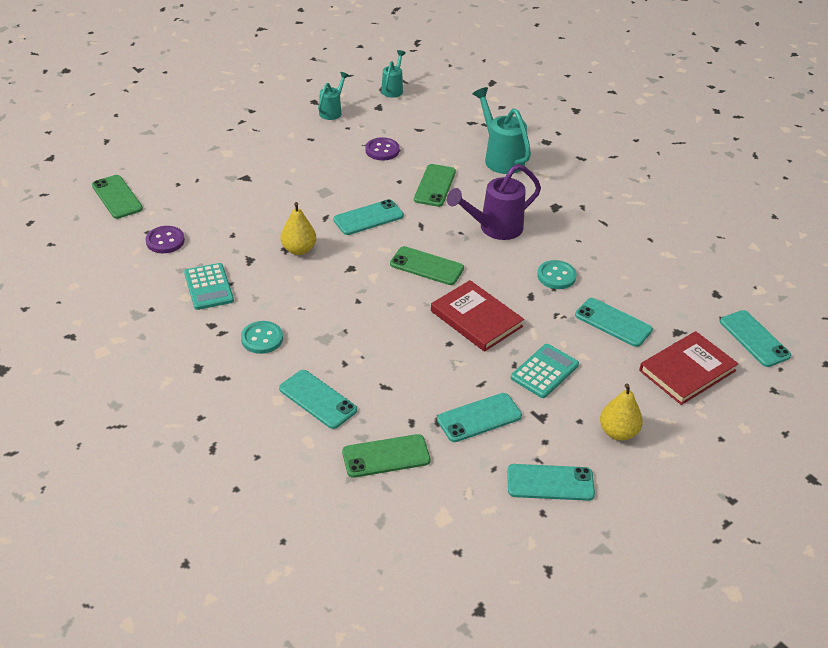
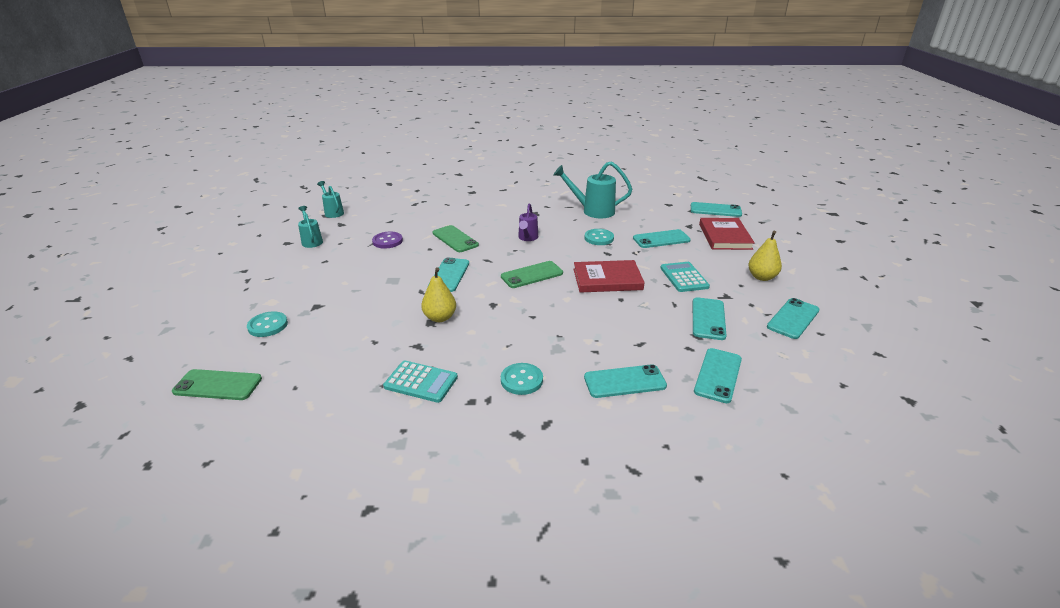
camera: 50 degrees left, 10 degrees down
purple button [146,226,185,253] -> none
green phone [342,434,430,478] -> turquoise phone [694,348,742,403]
purple watering can [447,164,541,240] -> purple watering can [518,203,538,241], size x0.59
turquoise watering can [472,87,531,174] -> turquoise watering can moved to [553,161,632,218]
none -> turquoise button [247,311,288,337]

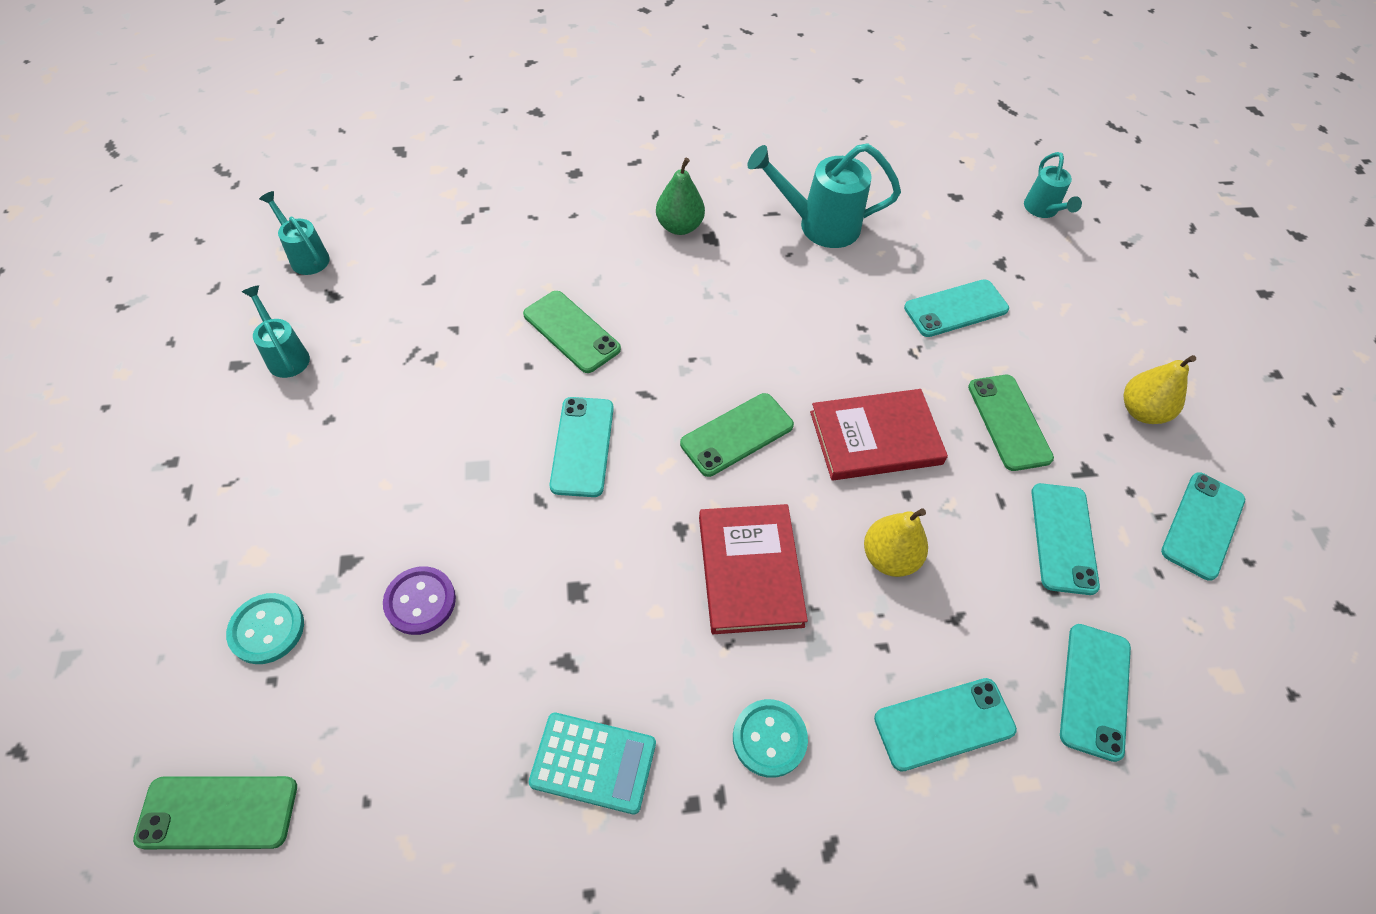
camera: 10 degrees left, 25 degrees up
purple button [372,232,403,249] -> purple button moved to [383,566,456,635]
yellow pear [421,267,456,322] -> yellow pear moved to [864,508,928,577]
purple watering can [518,203,538,241] -> none
turquoise button [584,229,614,245] -> none
turquoise calculator [660,262,710,292] -> green phone [968,375,1054,471]
turquoise phone [691,202,742,217] -> turquoise watering can [1024,152,1082,218]
red book [699,218,755,250] -> red book moved to [699,504,808,634]
none -> green pear [656,158,705,235]

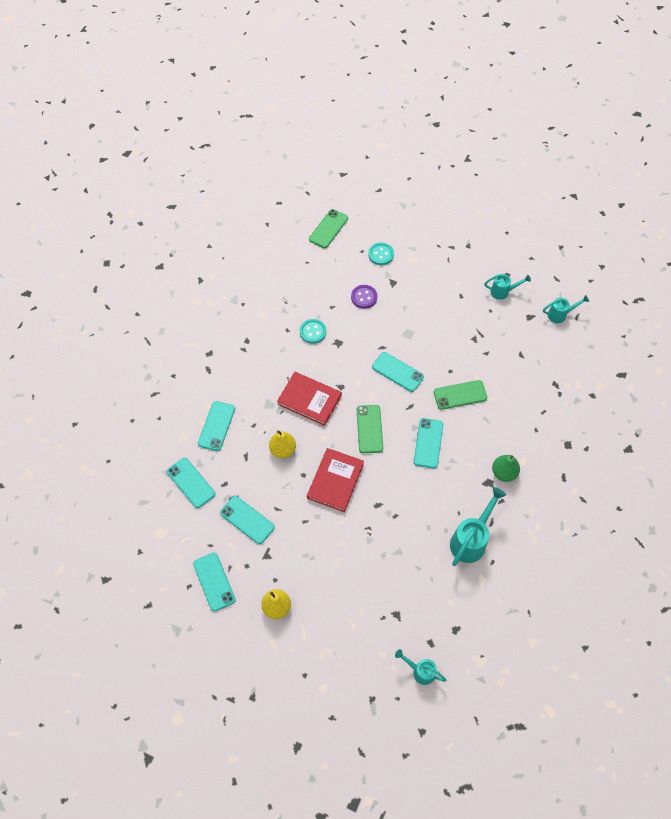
camera: 125 degrees right, 5 degrees up
turquoise calculator [529,713,656,814] -> none
turquoise button [733,699,808,778] -> turquoise button moved to [300,319,327,344]
turquoise phone [904,279,1009,337] -> turquoise phone moved to [414,418,443,469]
green phone [968,375,1054,471] -> none

